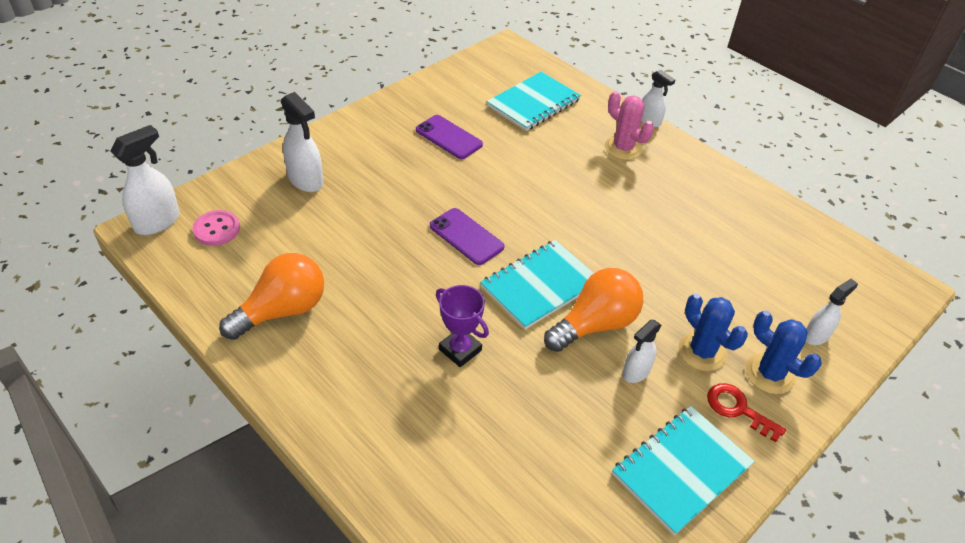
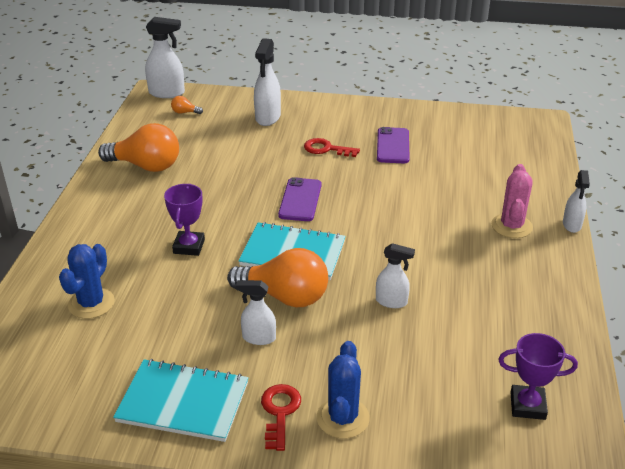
camera: 55 degrees right, 10 degrees down
pink button [192,210,240,246] -> orange light bulb [171,96,203,114]
turquoise notebook [487,72,581,131] -> none
blue cactus [678,293,748,371] -> blue cactus moved to [59,244,115,319]
white spray bottle [806,279,858,345] -> white spray bottle moved to [376,243,415,308]
none -> red key [304,138,360,157]
none -> purple trophy [498,333,578,420]

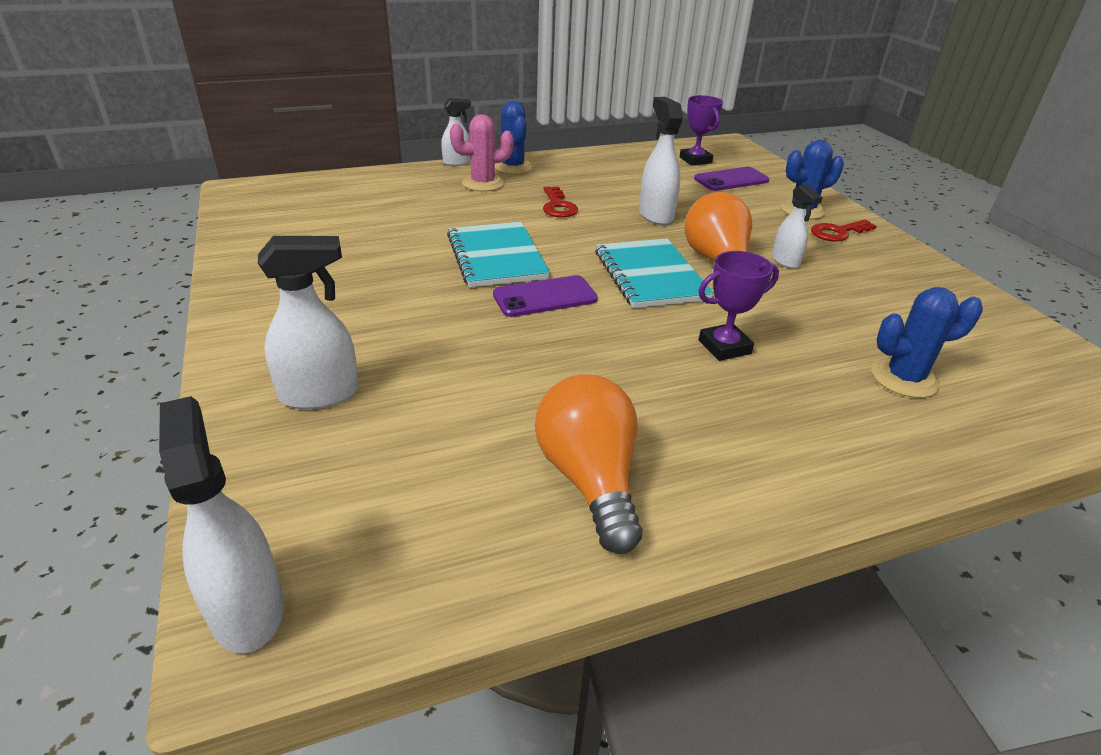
camera: 120 degrees left, 0 degrees up
turquoise notebook [113,359,249,442] -> turquoise notebook moved to [447,222,550,287]
orange light bulb [171,96,203,114] -> none
red key [304,138,360,157] -> red key moved to [543,186,578,217]
white spray bottle [376,243,415,308] -> white spray bottle [639,97,683,225], size x1.58
purple phone [377,127,410,163] -> purple phone moved to [694,167,769,191]
none -> blue cactus [495,101,533,174]

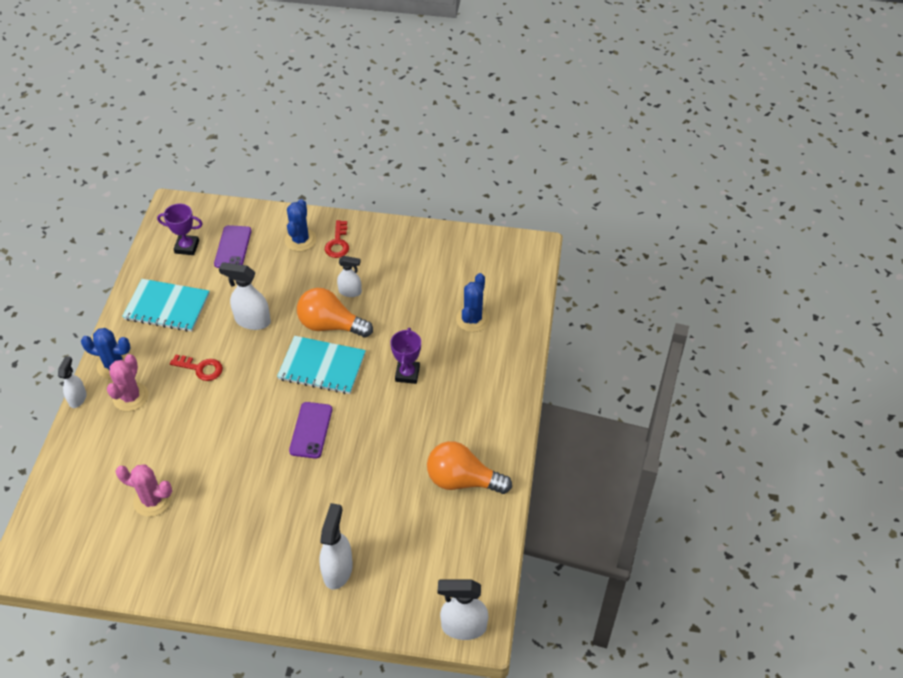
camera: 60 degrees left, 15 degrees up
turquoise notebook [447,222,550,287] -> turquoise notebook moved to [122,279,210,332]
none -> pink cactus [116,464,172,517]

